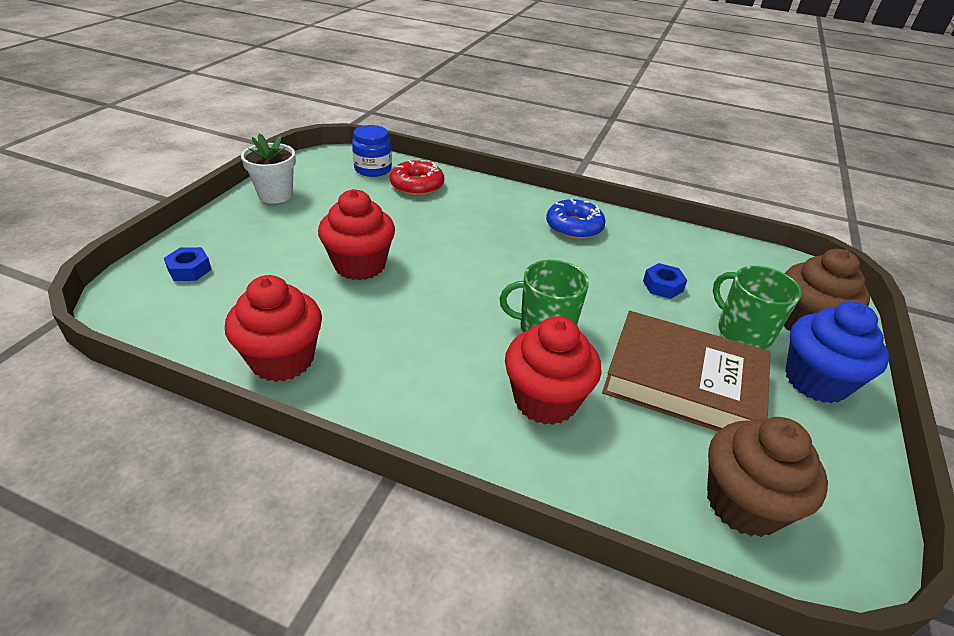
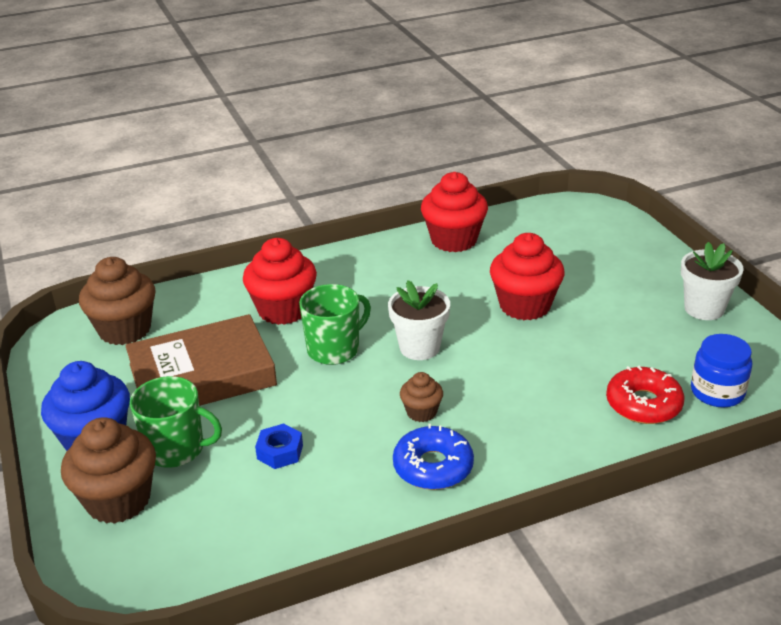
camera: 140 degrees right, 5 degrees down
blue nut [164,247,212,281] -> none
none -> white flower pot [388,280,450,360]
none -> brown cupcake [400,372,443,422]

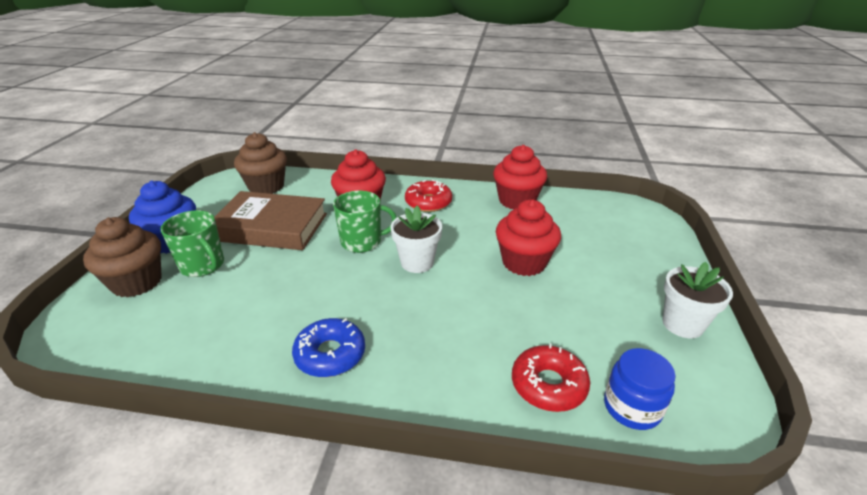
camera: 30 degrees right, 0 degrees up
blue nut [255,423,303,469] -> none
brown cupcake [400,372,443,422] -> none
none -> red donut [405,180,452,212]

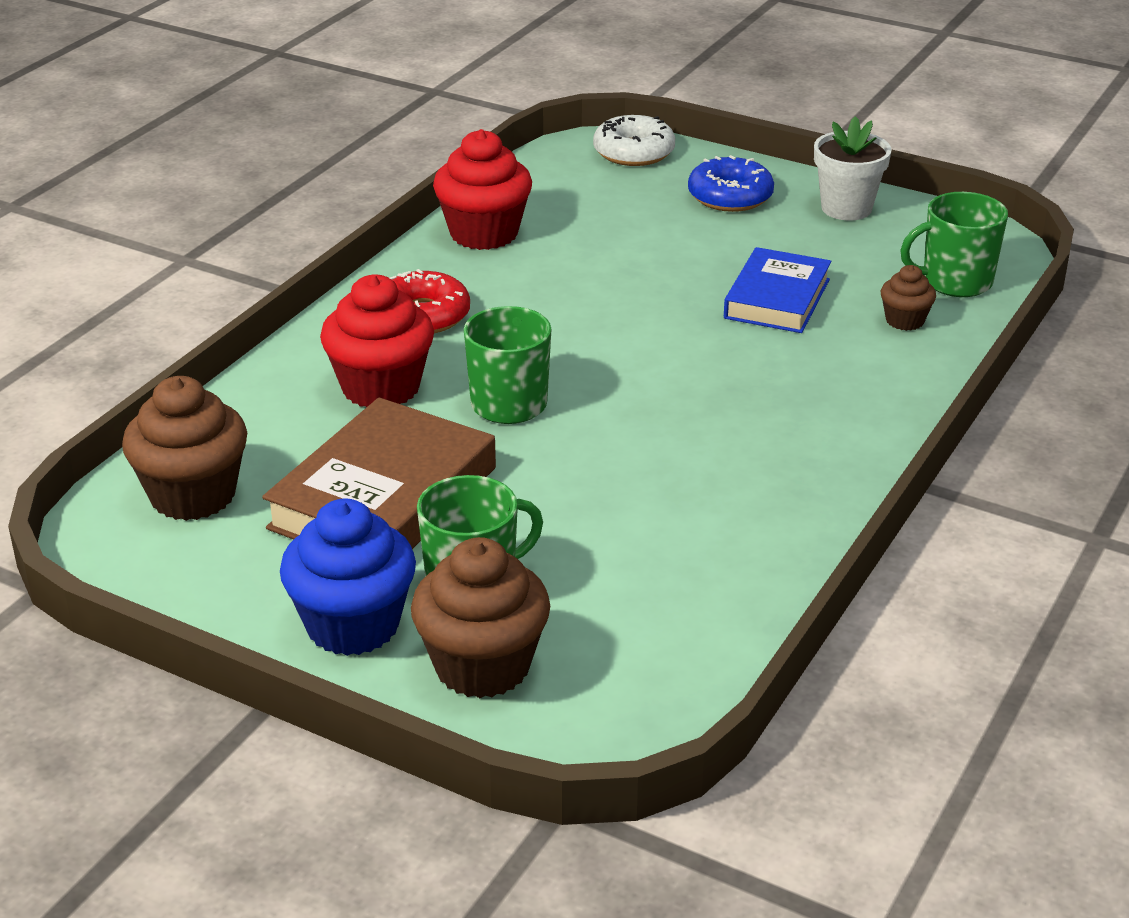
camera: 70 degrees left, 0 degrees up
blue donut [292,318,365,377] -> blue donut moved to [688,155,774,212]
white flower pot [390,205,442,273] -> none
red cupcake [496,199,561,276] -> none
red donut [512,344,590,412] -> brown cupcake [881,265,936,331]
blue jar [604,348,676,430] -> green mug [900,192,1008,297]
none -> white donut [593,115,675,166]
none -> blue book [724,247,832,333]

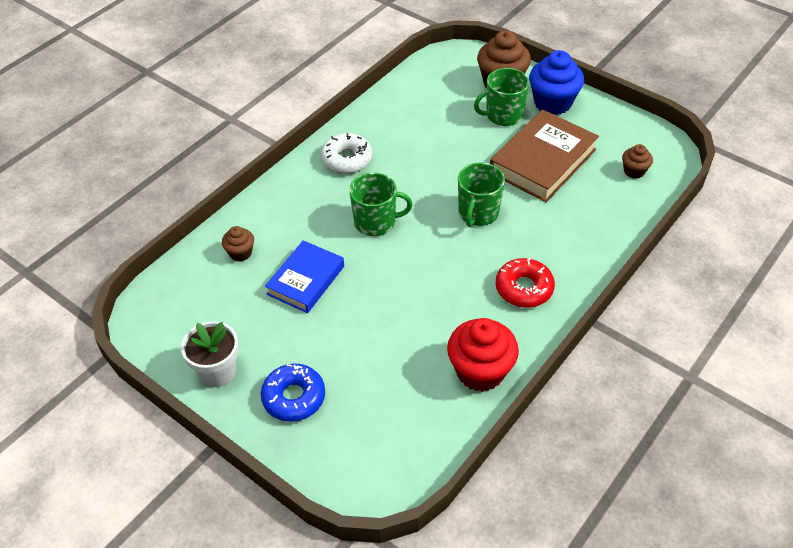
camera: 170 degrees left, 15 degrees up
brown cupcake [122,376,247,521] -> brown cupcake [622,144,653,179], size x0.52
red cupcake [320,274,434,407] -> none
white donut [593,115,675,166] -> white donut moved to [321,133,372,173]
green mug [900,192,1008,297] -> green mug moved to [349,173,413,236]

